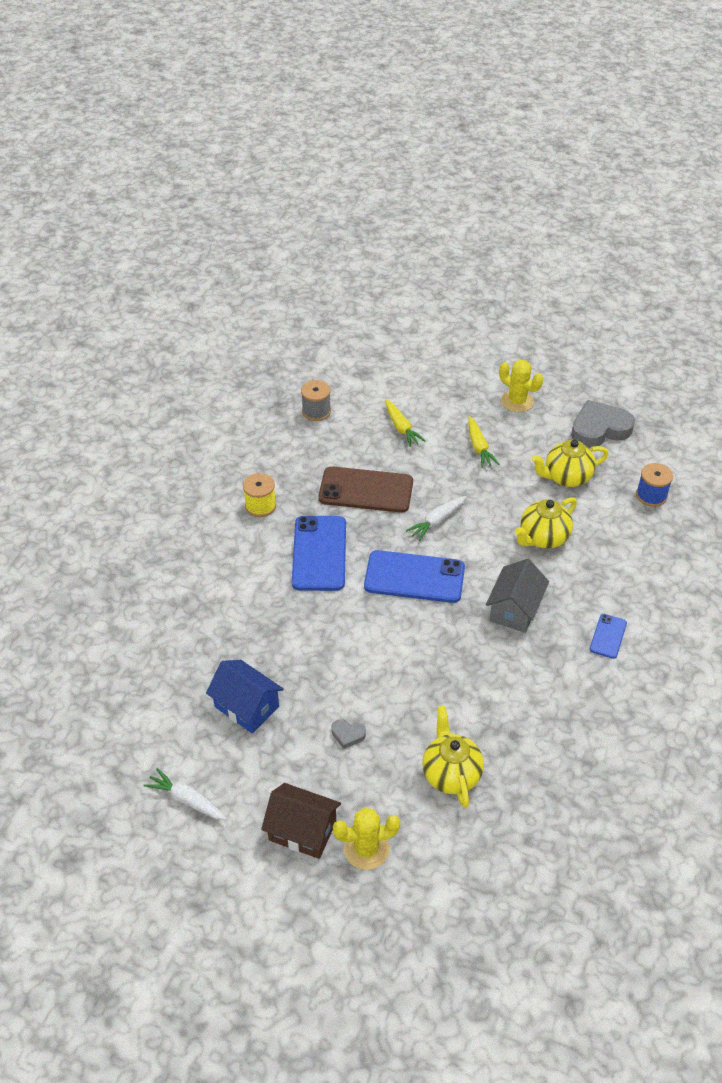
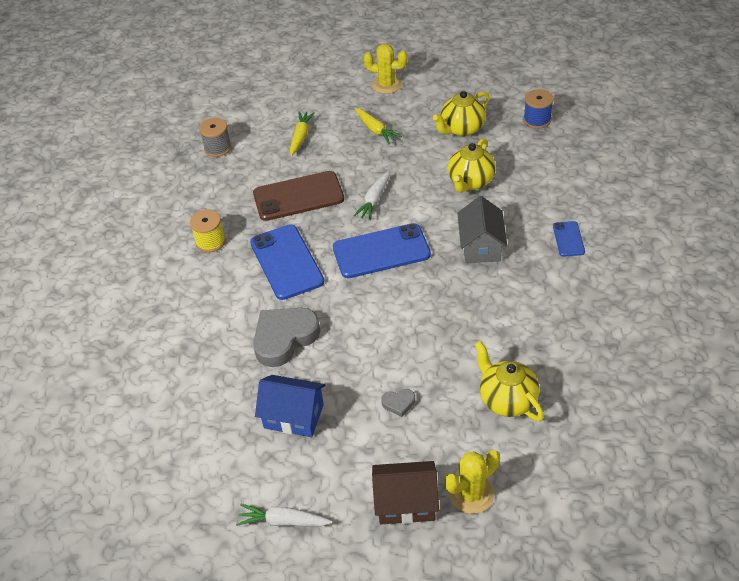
camera: 20 degrees left, 0 degrees up
yellow carrot [385,399,426,447] -> yellow carrot turned 120 degrees counterclockwise [290,111,315,156]
grey heart [571,400,635,448] -> grey heart moved to [253,308,320,367]

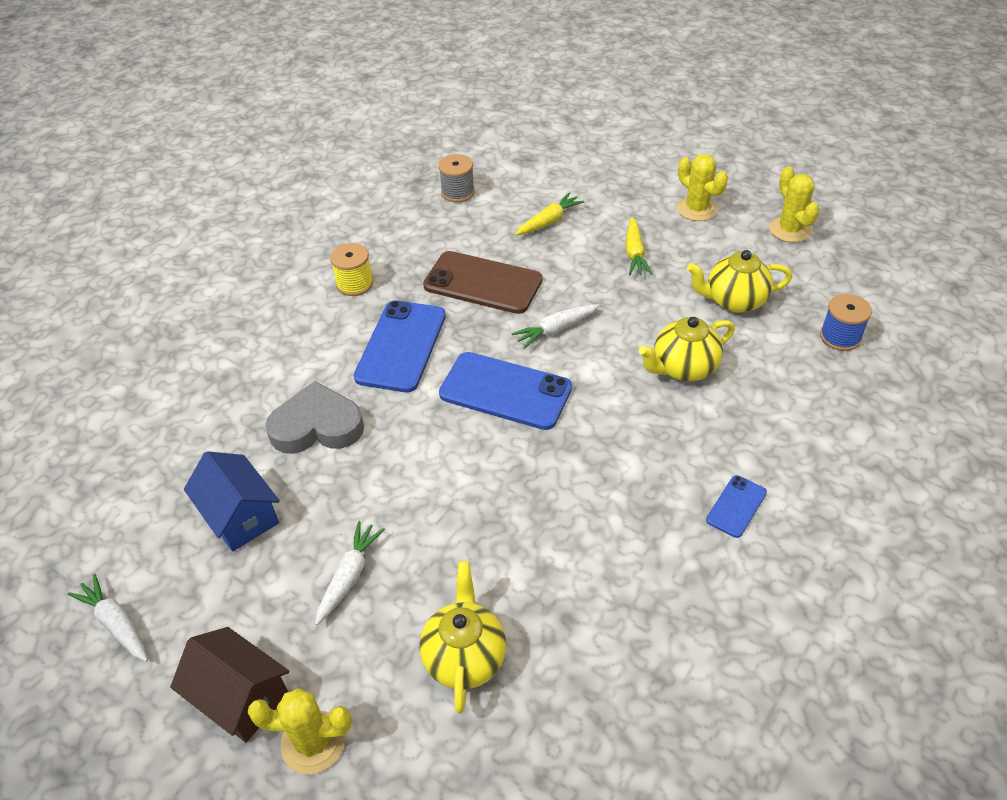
camera: 35 degrees right, 0 degrees up
grey heart [381,389,415,417] -> white carrot [315,521,385,625]
grey house [457,196,507,263] -> none
none -> yellow cactus [769,166,819,243]

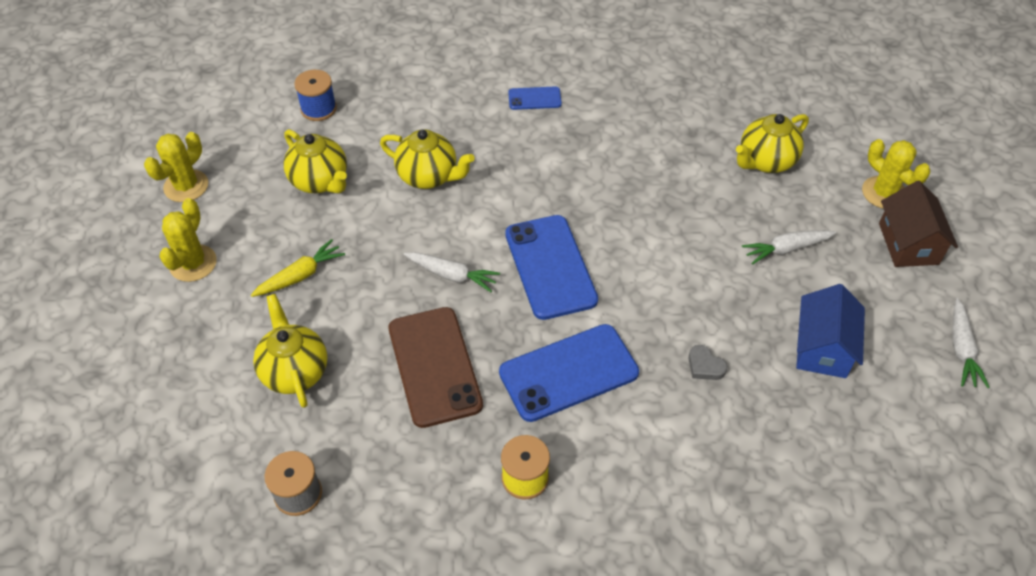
camera: 130 degrees left, 5 degrees up
grey heart [265,381,364,454] -> grey heart [689,345,727,380], size x0.44
yellow carrot [515,192,585,236] -> yellow teapot [253,294,327,408]

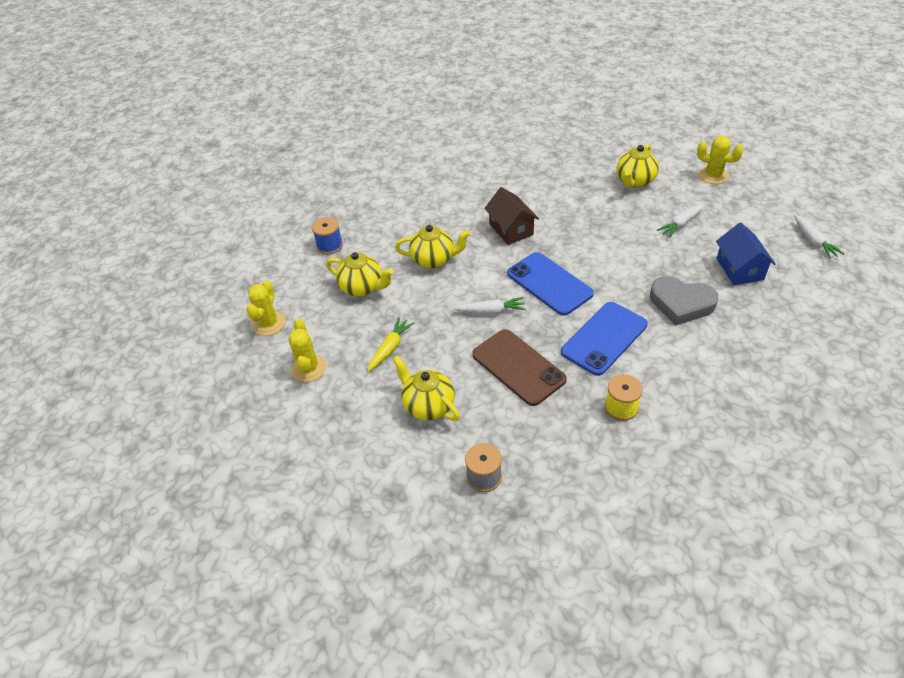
camera: 20 degrees left, 5 degrees down
blue phone [508,87,562,110] -> none
grey heart [689,345,727,380] -> grey heart [650,276,718,325], size x2.29
brown house [879,181,958,267] -> brown house moved to [484,187,539,245]

